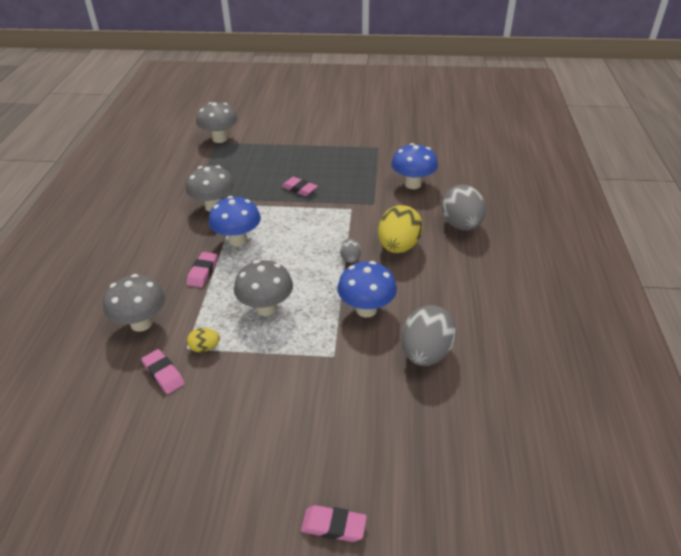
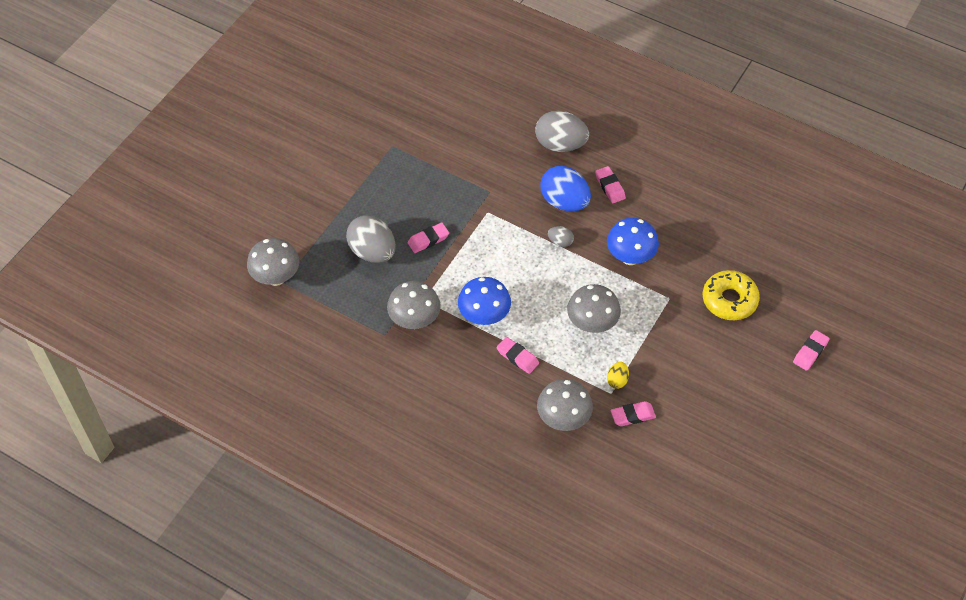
camera: 65 degrees left, 15 degrees up
yellow egg [378,205,423,253] -> blue egg [540,166,591,211]
blue mushroom [391,143,438,189] -> none
grey egg [402,305,457,366] -> grey egg moved to [346,215,396,263]
none -> pink eraser [595,166,626,203]
none -> yellow donut [703,270,760,320]

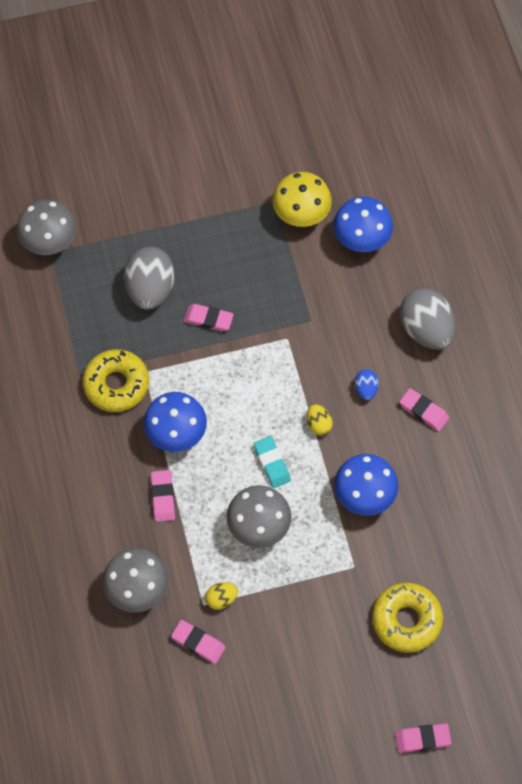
camera: 45 degrees right, 10 degrees up
grey mushroom [387,281,441,329] -> yellow donut [82,349,149,412]
blue egg [540,166,591,211] -> blue egg [355,369,379,400], size x0.47
grey egg [548,226,574,247] -> yellow egg [307,404,333,435]
pink eraser [595,166,626,203] -> pink eraser turned 75 degrees counterclockwise [400,388,449,432]
none -> turquoise eraser [254,436,291,488]
none -> yellow mushroom [272,172,332,227]
none -> blue mushroom [333,196,393,252]

